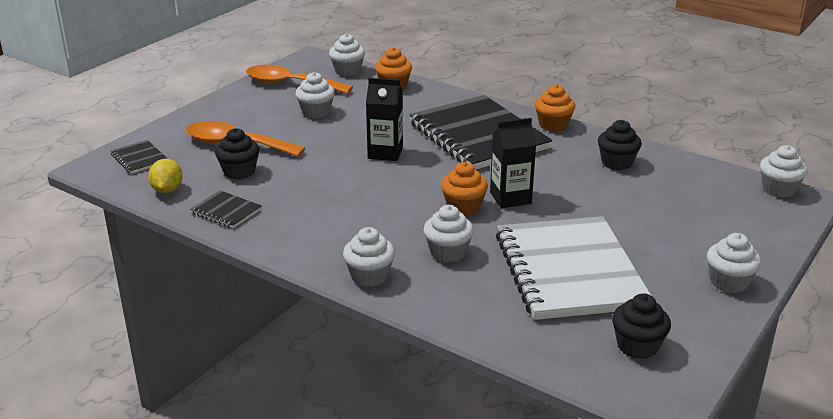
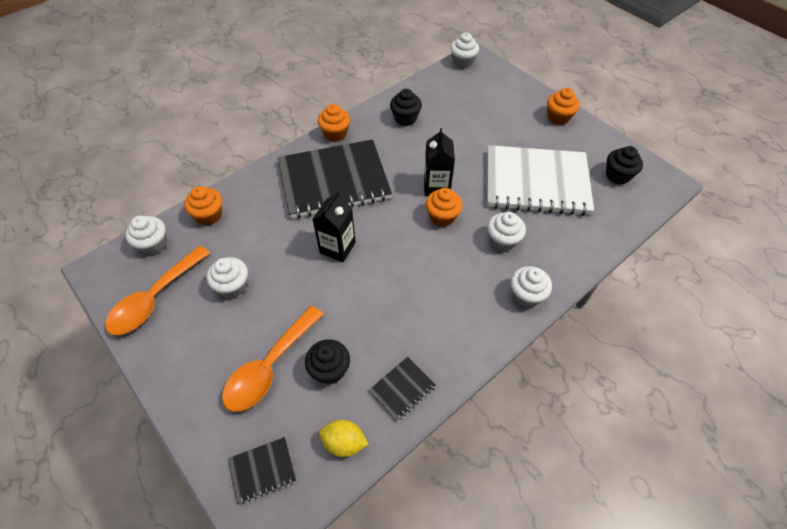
camera: 75 degrees left, 25 degrees up
white cupcake [707,233,761,293] -> orange cupcake [547,88,579,125]

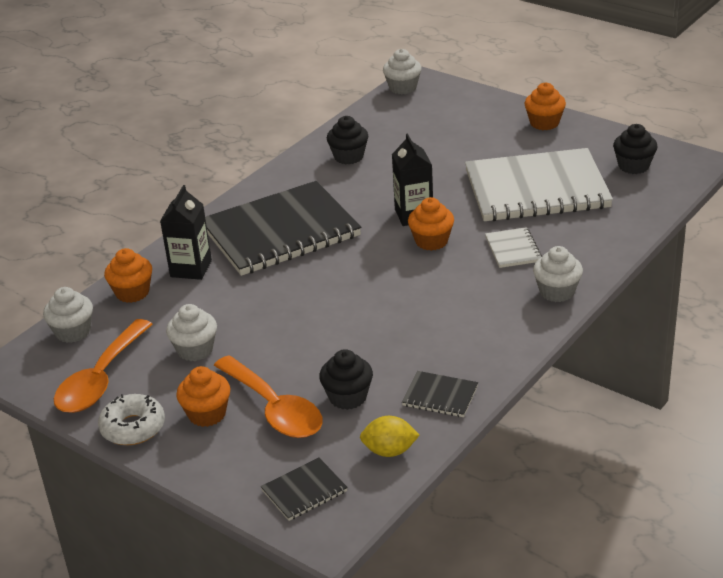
camera: 10 degrees left, 20 degrees down
orange spoon [222,306,323,412] -> orange spoon turned 60 degrees counterclockwise [214,355,323,438]
black carton [313,191,356,262] -> black carton moved to [160,185,212,280]
orange cupcake [318,104,350,142] -> orange cupcake moved to [176,366,230,427]
black notebook [369,357,436,422] -> black notebook turned 75 degrees clockwise [402,371,478,417]
white cupcake [487,212,526,251] -> white notebook [485,227,542,268]
none -> white donut [98,394,165,445]

